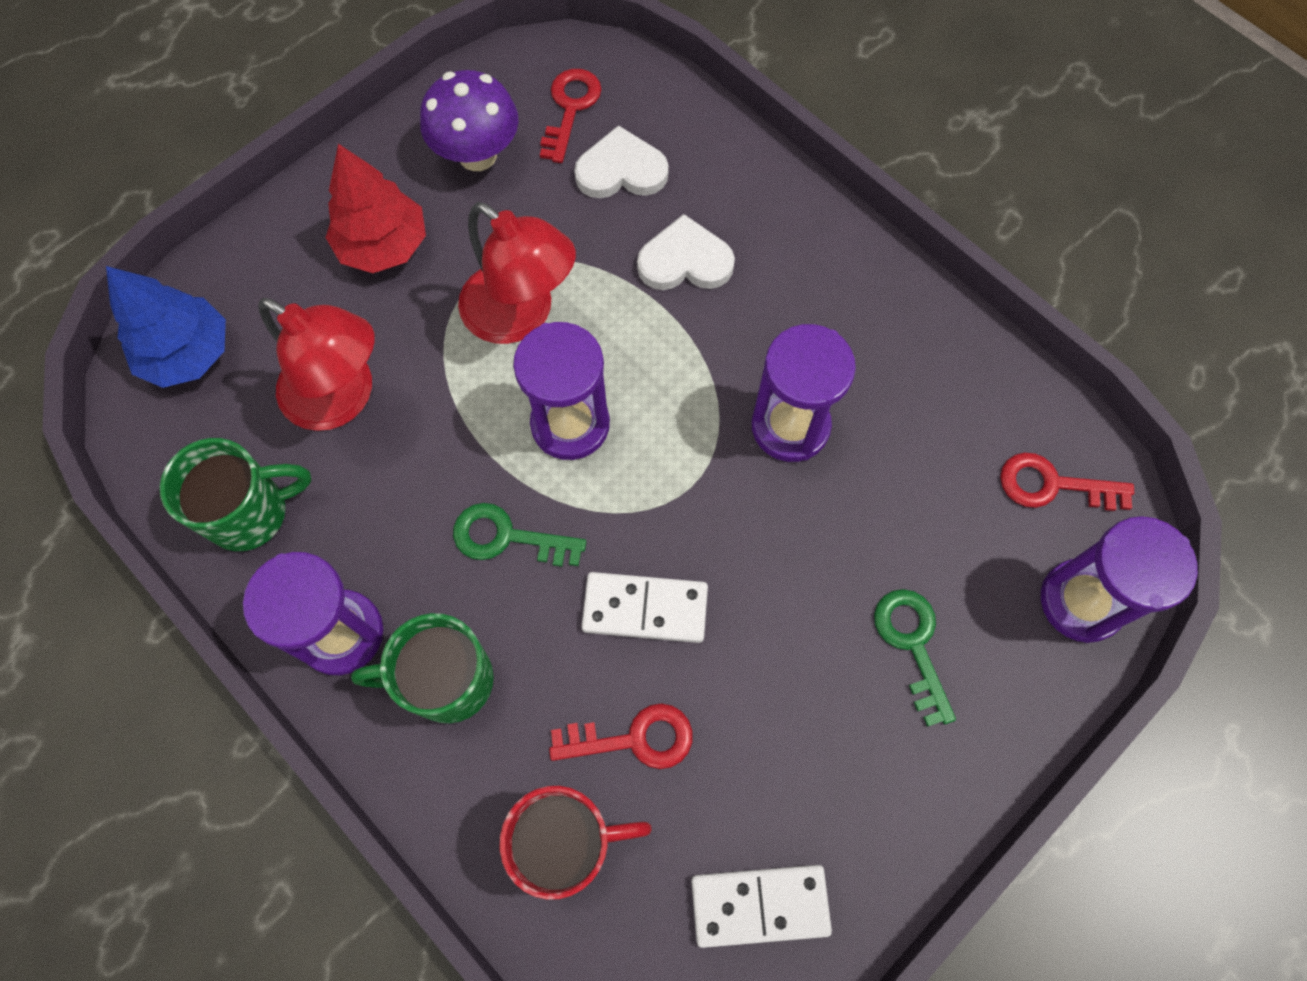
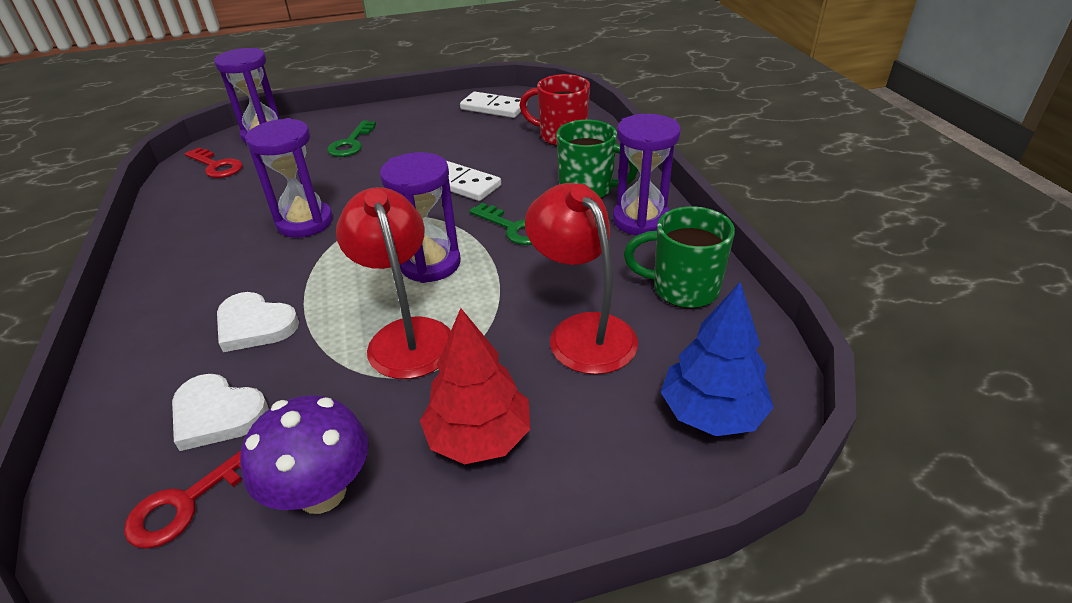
camera: 150 degrees left, 30 degrees down
red key [549,703,692,769] -> none

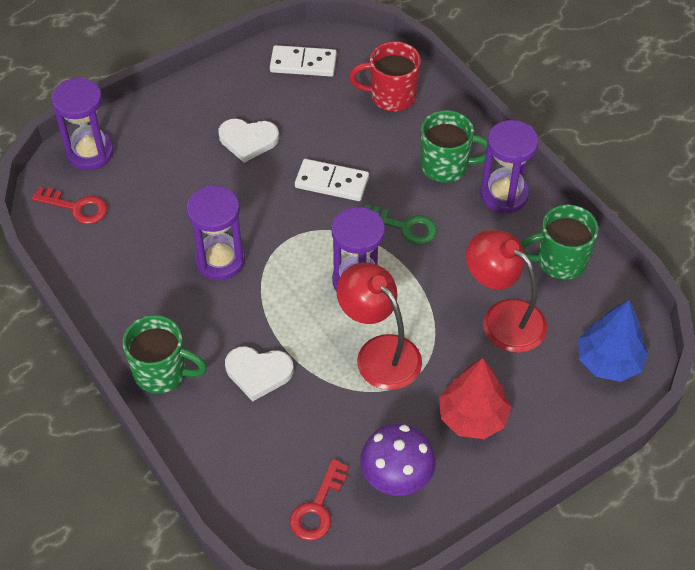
camera: 20 degrees left, 15 degrees up
white heart [172,374,269,451] -> white heart moved to [218,119,279,163]
green key [327,120,376,157] -> none
none -> green mug [123,315,207,394]

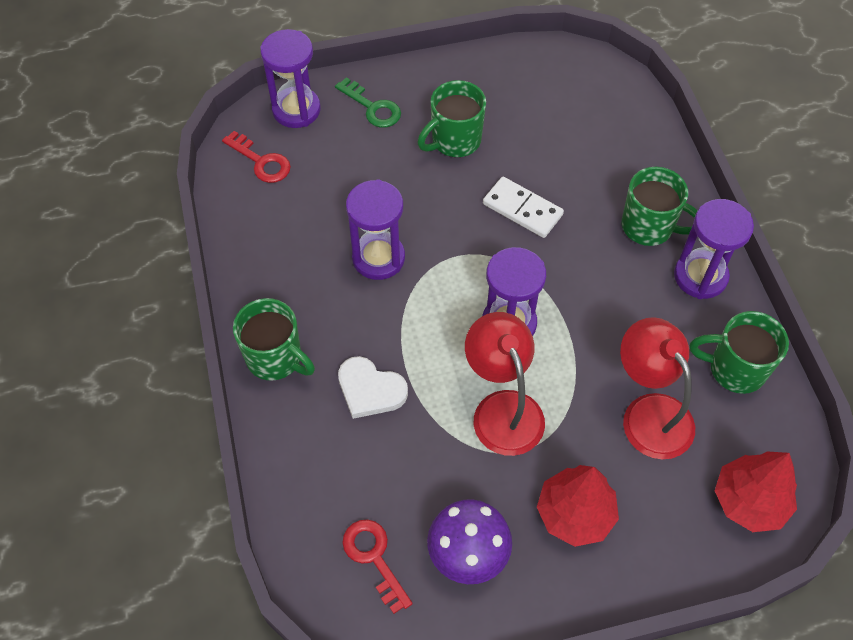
camera: 20 degrees right, 5 degrees up
white heart [218,119,279,163] -> green mug [417,80,486,157]
white domino [270,45,337,77] -> none
red key [290,459,349,541] -> red key turned 105 degrees clockwise [342,520,413,614]
red mug [349,41,421,112] -> none
green key [365,205,437,245] -> green key moved to [335,77,401,128]
blue tree [578,300,648,382] -> red tree [715,451,797,532]

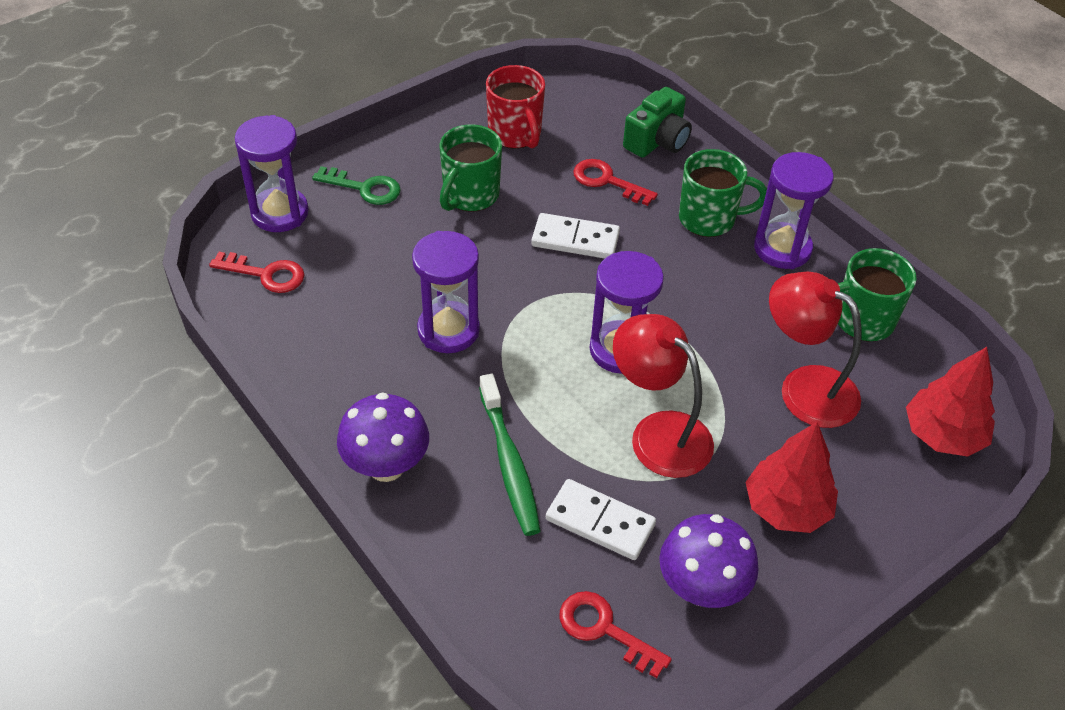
camera: 25 degrees left, 10 degrees down
green mug [233,298,315,381] -> purple mushroom [337,392,429,482]
white heart [338,356,408,419] -> green toothbrush [479,374,541,536]
none -> red mug [486,65,545,148]
none -> white domino [546,479,656,560]
none -> red key [573,159,658,206]
none -> green camera [623,87,692,158]

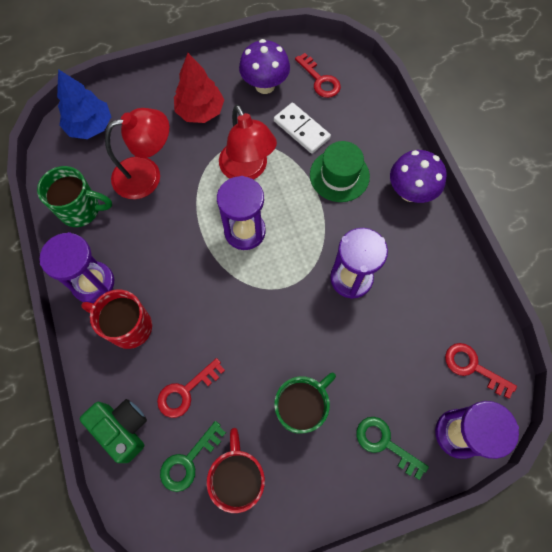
camera: 160 degrees left, 20 degrees up
green toothbrush [479,374,541,536] -> green hat [310,141,370,202]
white domino [531,213,620,259] -> none
red key [573,159,658,206] -> red key turned 90 degrees clockwise [157,358,225,418]
green camera [623,87,692,158] -> green camera turned 75 degrees clockwise [80,399,147,463]
green mug [679,149,767,237] -> red mug [81,290,152,349]
red lamp [769,272,861,428] -> red lamp turned 75 degrees counterclockwise [105,108,169,199]
red tree [906,347,995,457] -> blue tree [57,69,111,139]
none -> green key [160,421,226,492]

